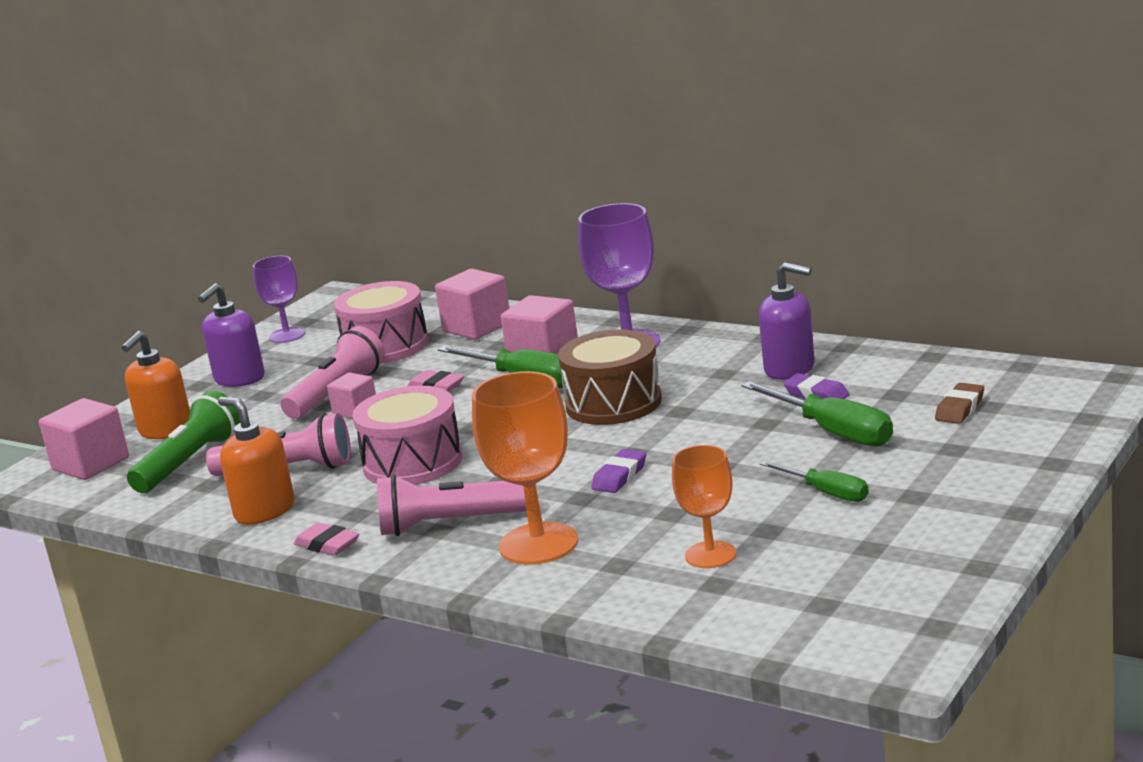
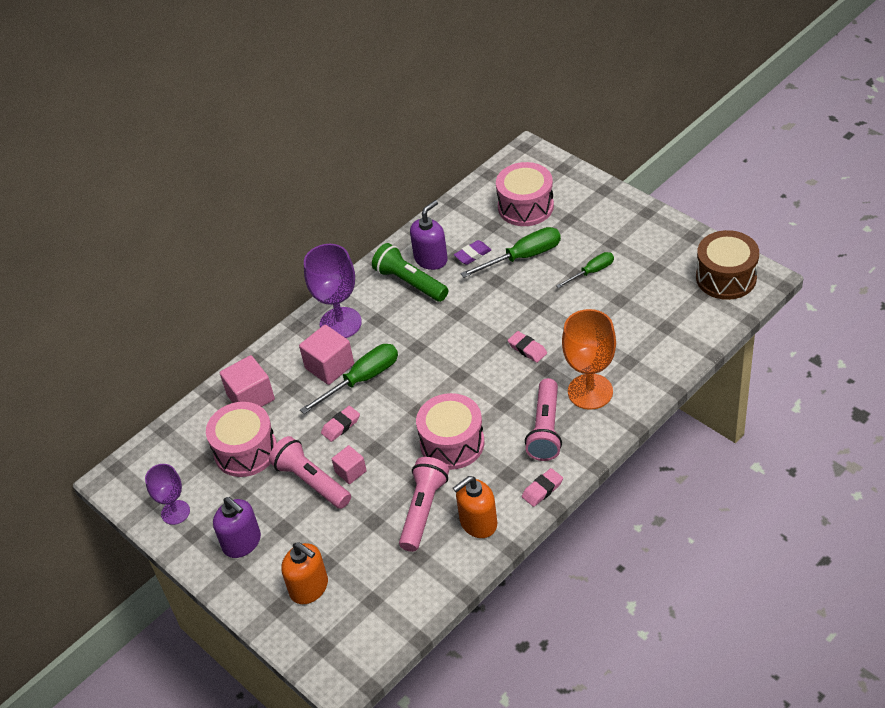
camera: 75 degrees left, 25 degrees up
pink cube [39,398,129,480] -> none
green flashlight [127,391,240,493] -> green flashlight moved to [372,243,448,302]
brown drum [558,330,662,425] -> brown drum moved to [696,230,759,300]
purple eraser [591,449,646,493] -> pink eraser [508,331,547,363]
orange goblet [672,445,736,568] -> none
brown eraser [935,383,984,424] -> pink drum [496,162,554,226]

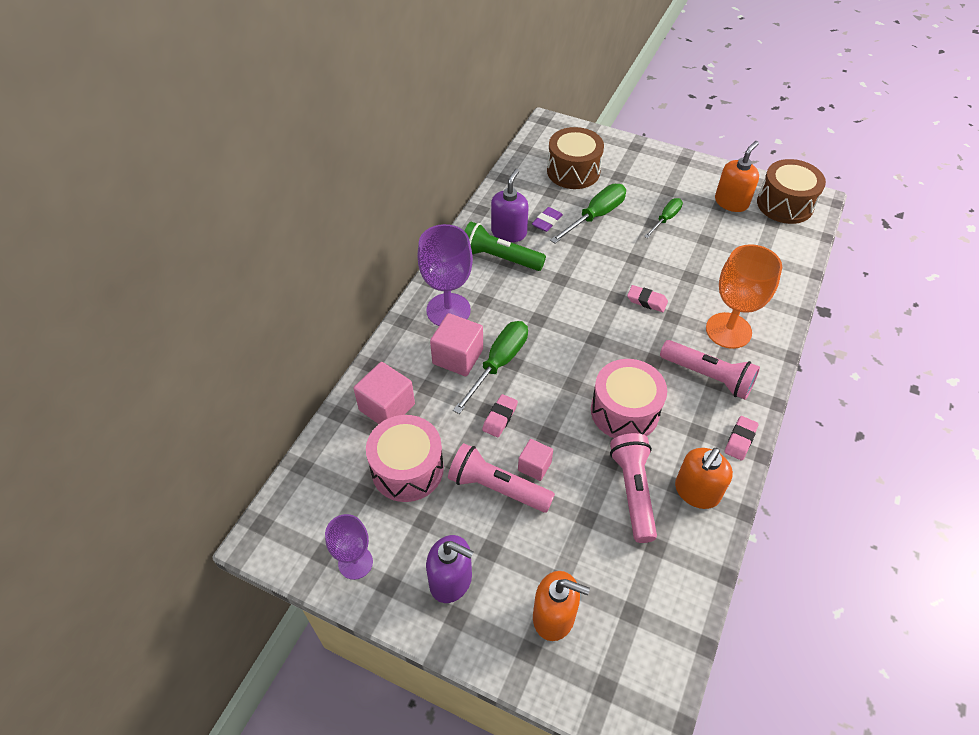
camera: 25 degrees left, 5 degrees up
pink drum [496,162,554,226] -> brown drum [547,127,604,189]
pink flashlight [525,378,562,461] -> pink flashlight turned 45 degrees counterclockwise [660,340,760,400]
none -> orange soap dispenser [715,141,759,212]

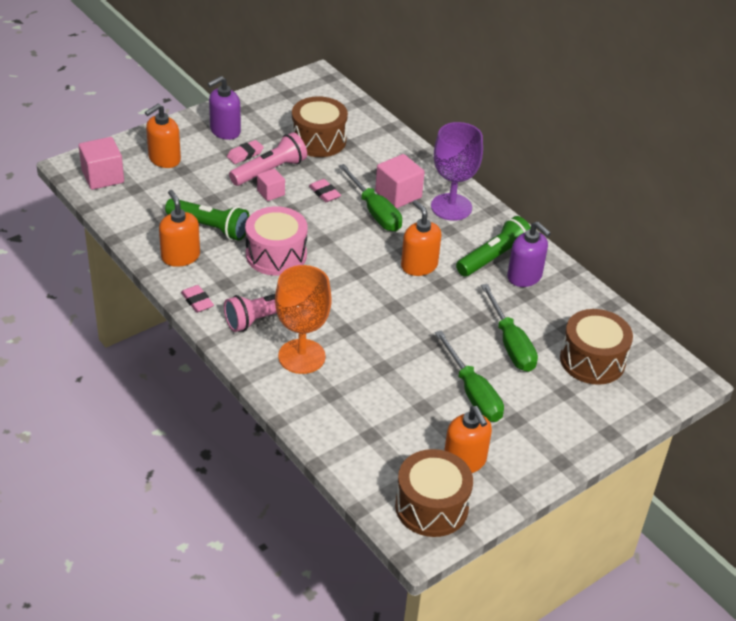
camera: 115 degrees right, 10 degrees down
purple goblet [325,514,373,580] -> none
pink cube [353,362,415,424] -> pink cube moved to [79,137,124,190]
pink drum [366,415,444,502] -> brown drum [292,97,348,157]
purple eraser [532,207,563,232] -> none
pink flashlight [610,433,657,543] -> green flashlight [165,198,249,241]
pink eraser [627,285,668,312] -> pink eraser moved to [227,140,264,164]
green screwdriver [644,198,683,238] -> green screwdriver [435,330,504,422], size x1.62
none -> orange soap dispenser [401,200,441,276]

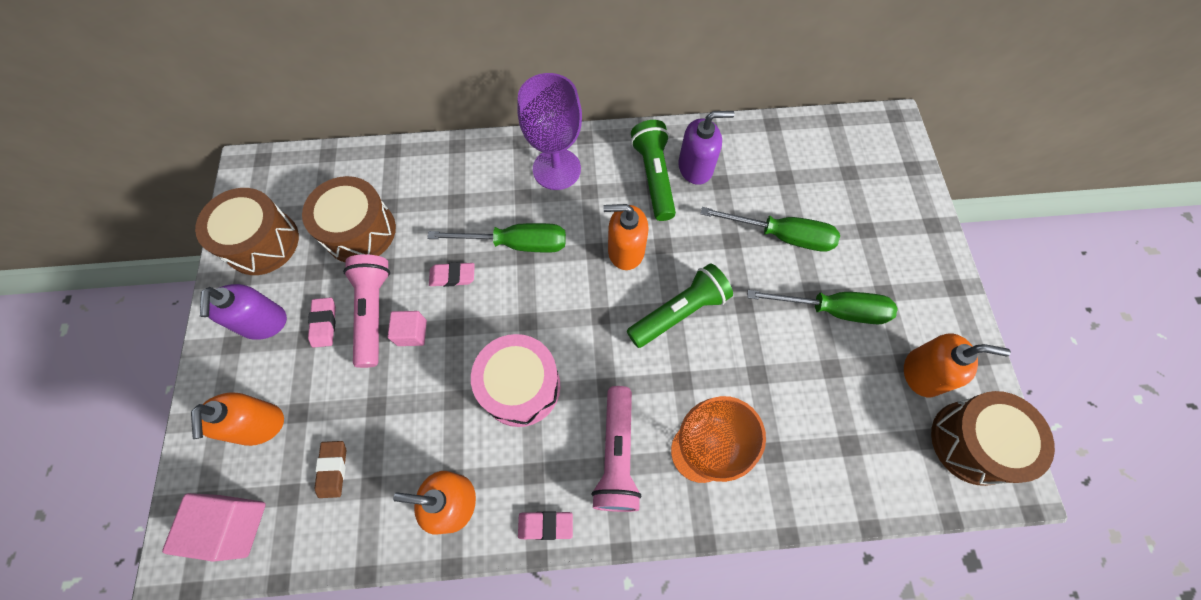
camera: 55 degrees left, 25 degrees up
green flashlight [165,198,249,241] -> green flashlight moved to [627,263,733,348]
pink cube [375,154,425,208] -> none
brown drum [560,309,633,385] -> brown drum moved to [195,188,299,275]
none -> brown eraser [315,441,346,498]

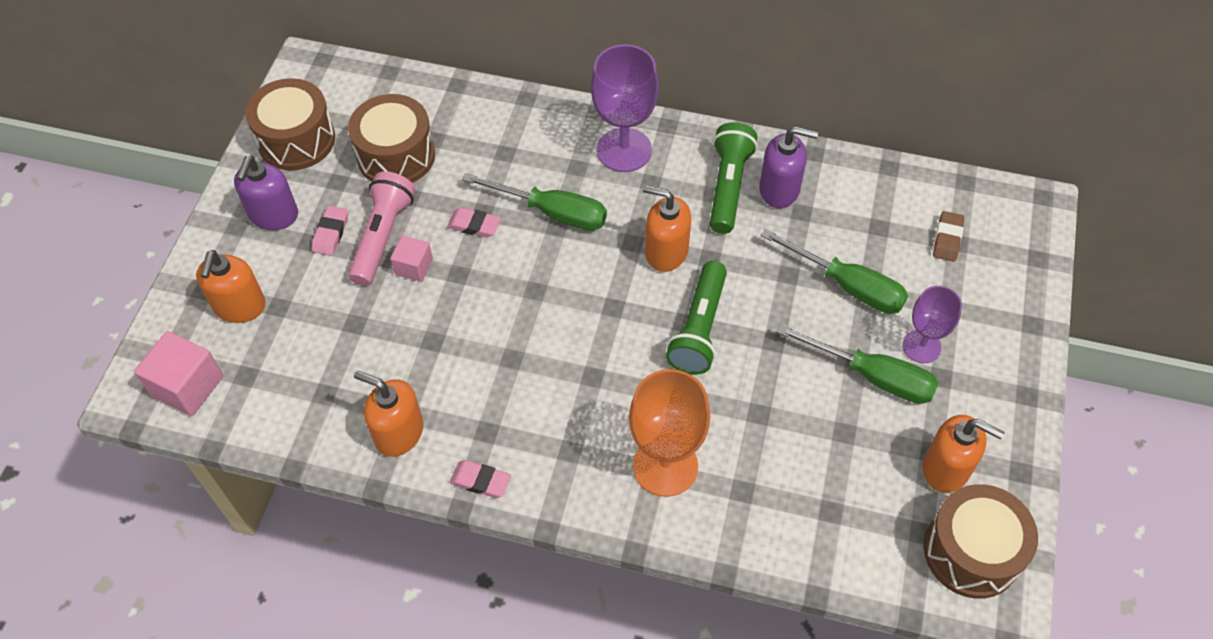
camera: 20 degrees right, 10 degrees down
brown eraser [315,441,346,498] -> brown eraser moved to [933,211,964,262]
pink drum [471,334,560,427] -> none
pink flashlight [591,386,642,512] -> none
green flashlight [627,263,733,348] -> green flashlight turned 120 degrees clockwise [666,261,727,375]
none -> purple goblet [903,286,962,363]

